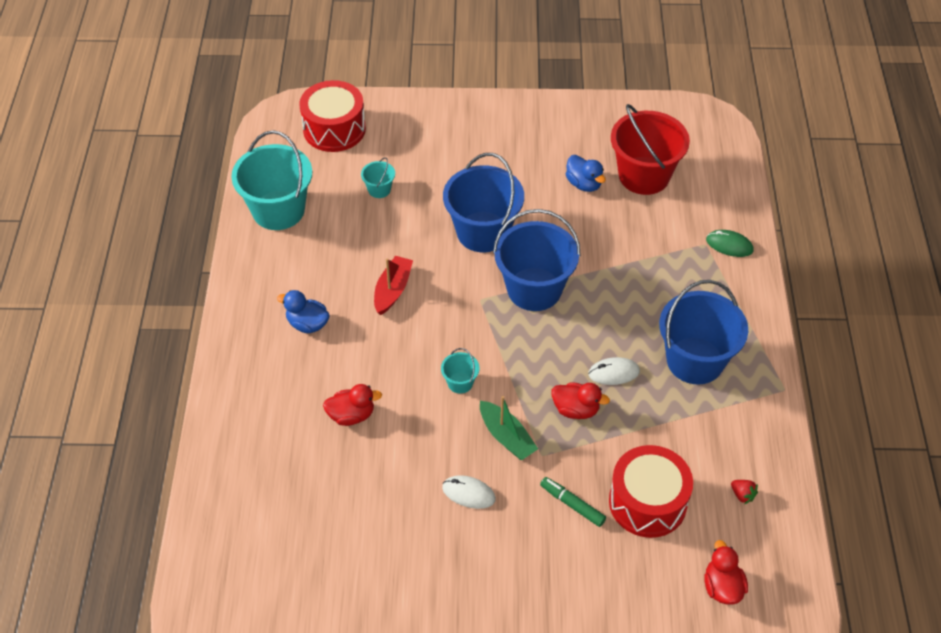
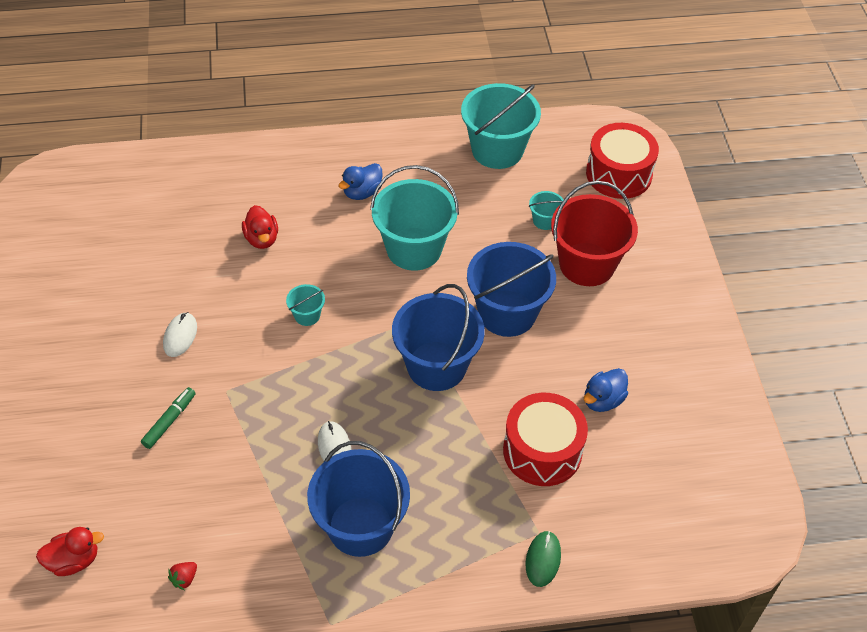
camera: 80 degrees right, 0 degrees up
blue duck [277,290,330,333] -> blue duck turned 150 degrees counterclockwise [339,163,383,200]
red boat [374,256,413,315] -> turquoise bucket [370,165,459,271]
green boat [480,396,538,460] -> none
red duck [551,383,610,419] -> none
red drum [609,445,693,538] -> red drum moved to [503,393,588,486]
red bucket [611,104,690,195] -> red bucket moved to [551,181,638,286]

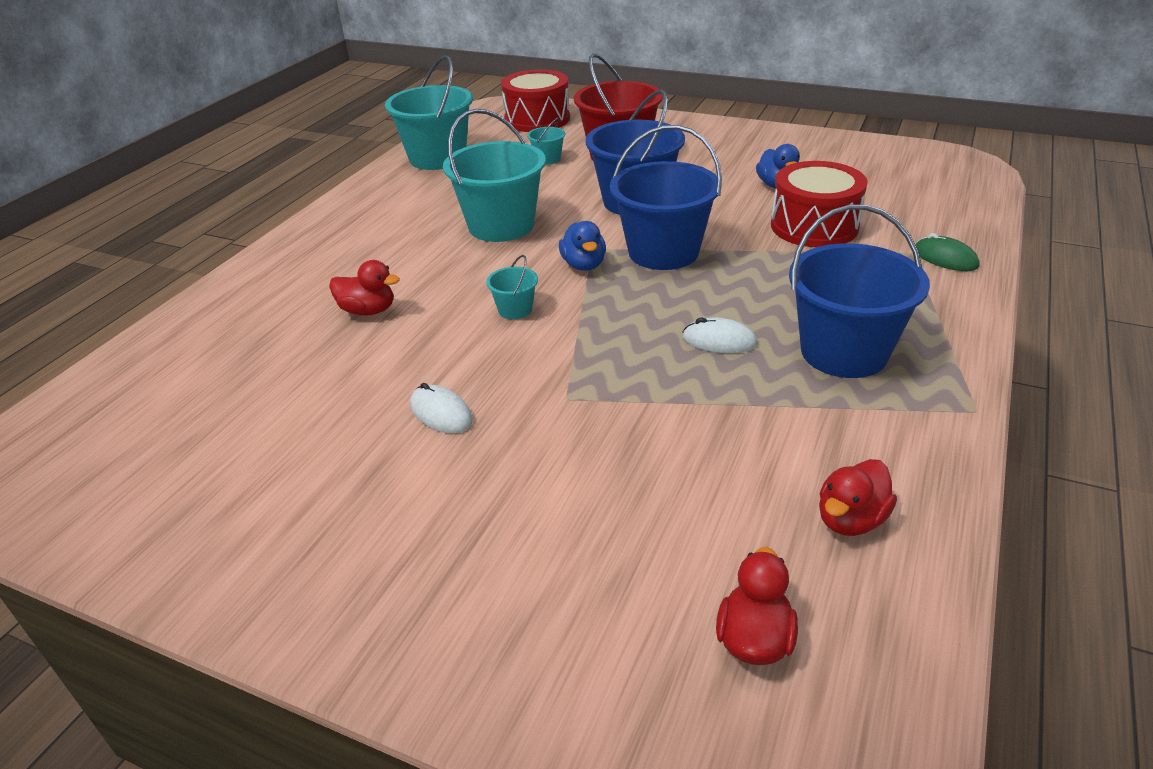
camera: 55 degrees left, 15 degrees down
green marker [141,387,196,449] -> none
red strawberry [168,562,197,590] -> red duck [819,459,897,536]
blue duck [339,163,383,200] -> blue duck moved to [559,221,606,271]

